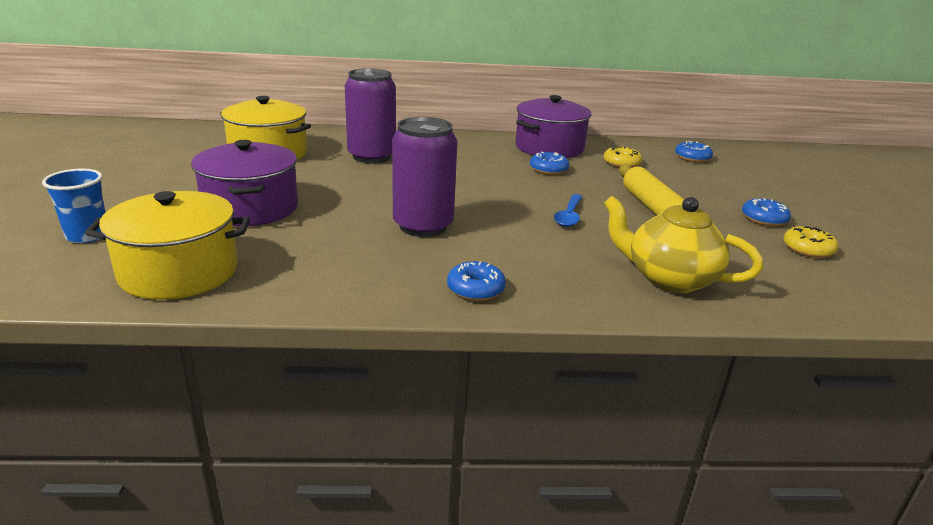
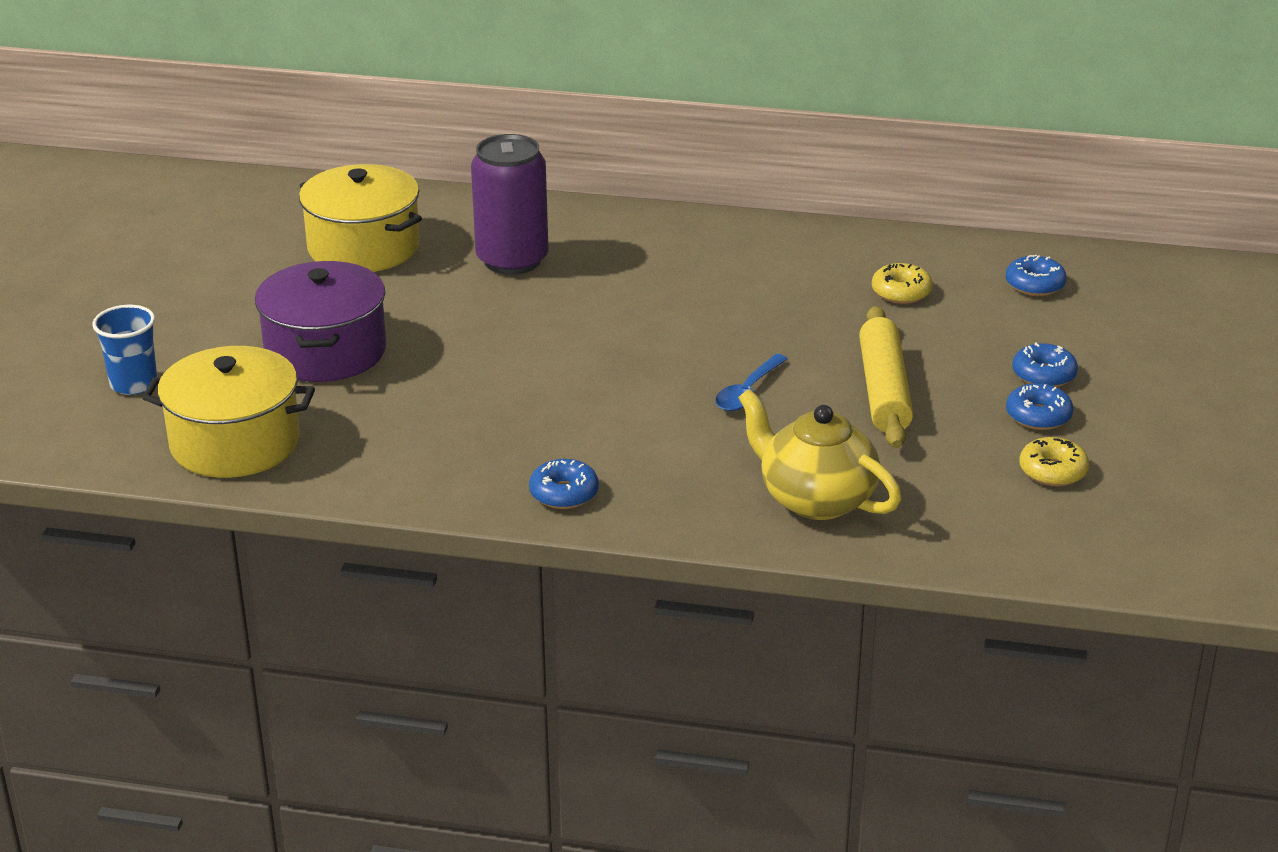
camera: 15 degrees right, 5 degrees up
purple can [392,117,457,237] -> none
purple pot [515,95,591,158] -> none
blue donut [530,151,569,175] -> blue donut moved to [1012,342,1078,387]

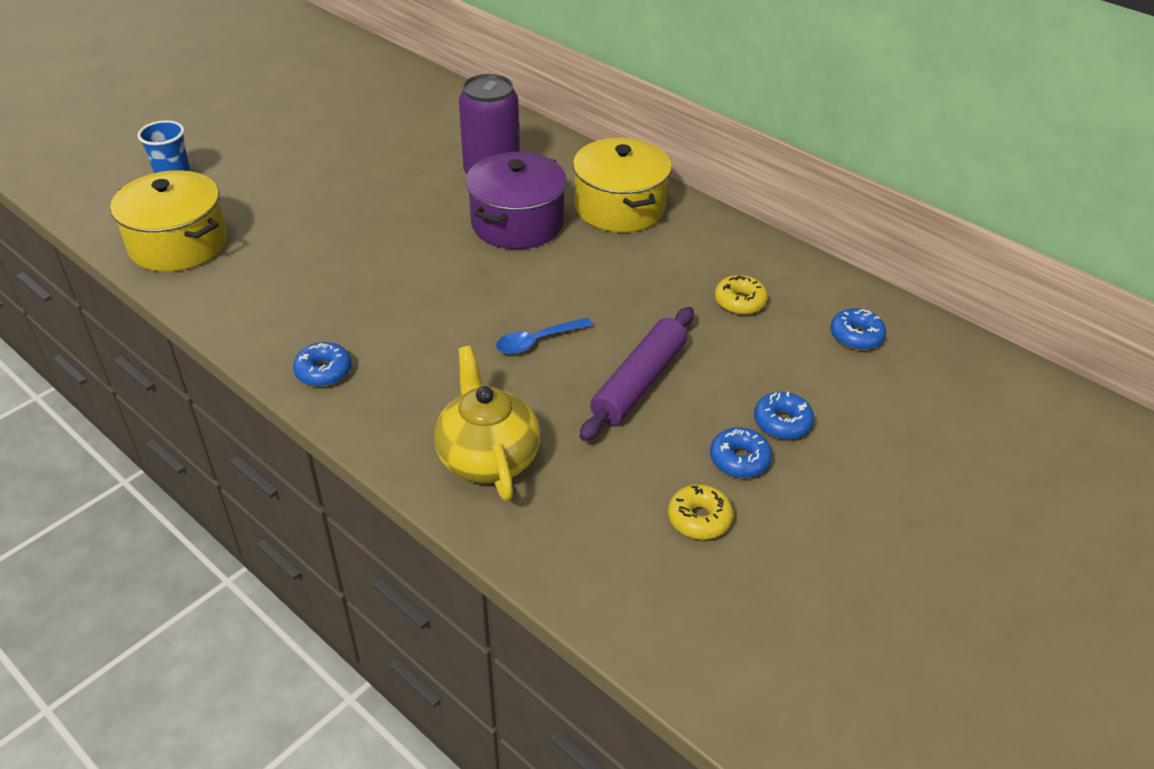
camera: 30 degrees right, 10 degrees up
purple pot [255,261,386,382] -> purple pot moved to [466,152,567,249]
yellow pot [299,164,422,272] -> yellow pot moved to [573,138,672,232]
yellow rolling pin [859,306,913,448] -> purple rolling pin [580,307,694,441]

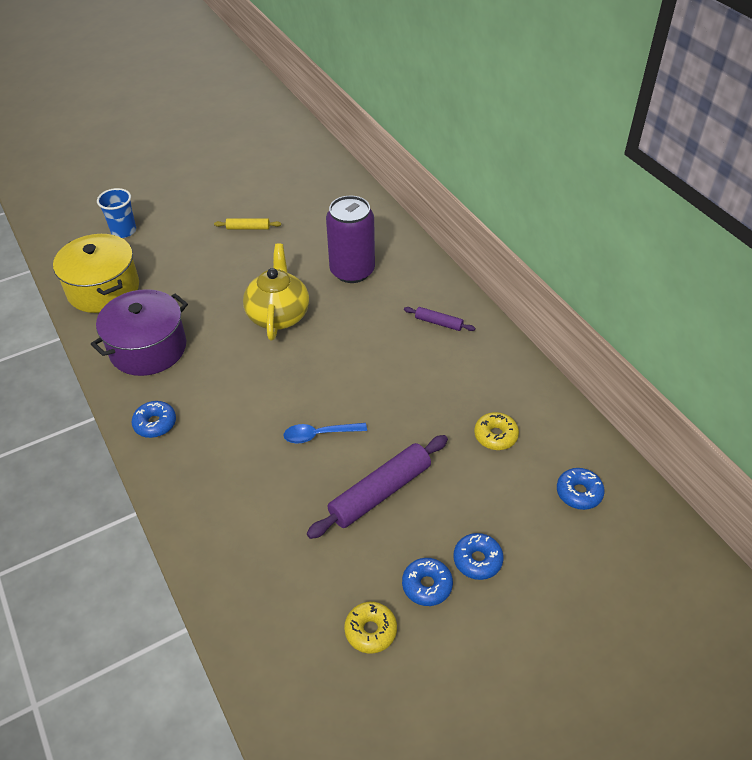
camera: 20 degrees right, 5 degrees up
yellow teapot [434,346,540,501] -> yellow teapot moved to [243,243,309,340]
purple pot [466,152,567,249] -> purple pot moved to [91,289,188,376]
yellow pot [573,138,672,232] -> purple rolling pin [404,307,475,331]
none -> yellow rolling pin [214,218,281,230]

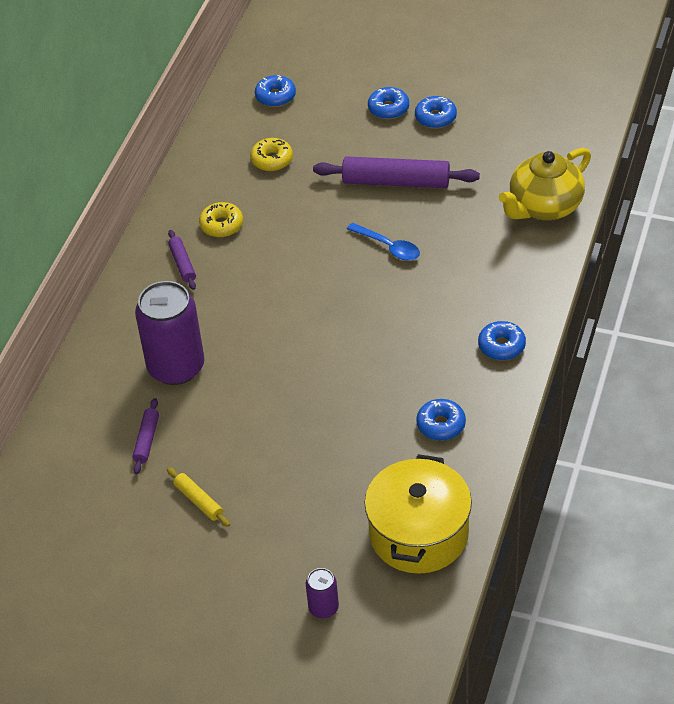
camera: 130 degrees left, 0 degrees up
purple pot [91,289,188,376] -> blue donut [416,399,466,441]
blue cup [97,188,136,238] -> purple can [306,568,339,618]
yellow teapot [243,243,309,340] -> yellow teapot moved to [499,148,591,220]
yellow donut [344,602,397,654] -> yellow donut moved to [199,202,243,237]
none -> purple rolling pin [132,398,159,474]

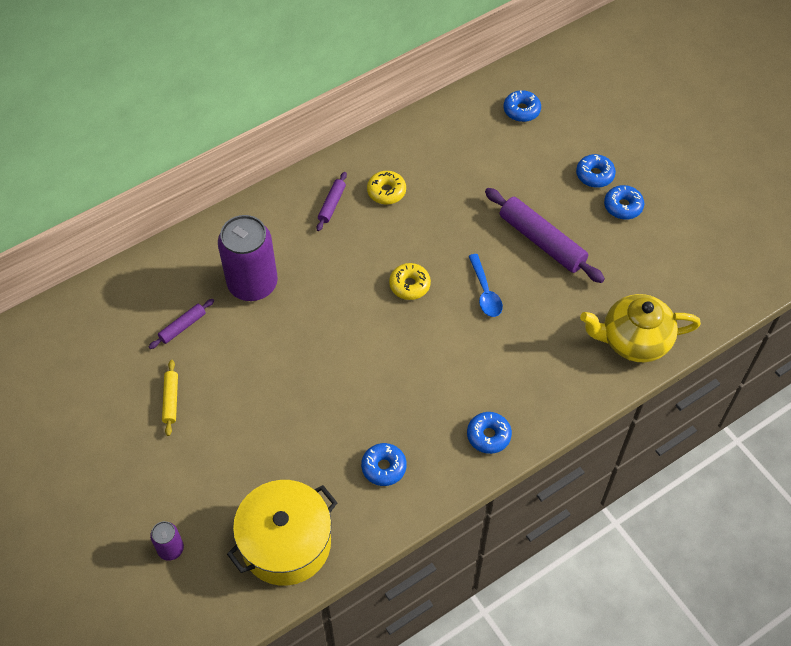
camera: 35 degrees right, 10 degrees up
yellow donut [250,138,293,171] -> yellow donut moved to [389,263,431,300]

